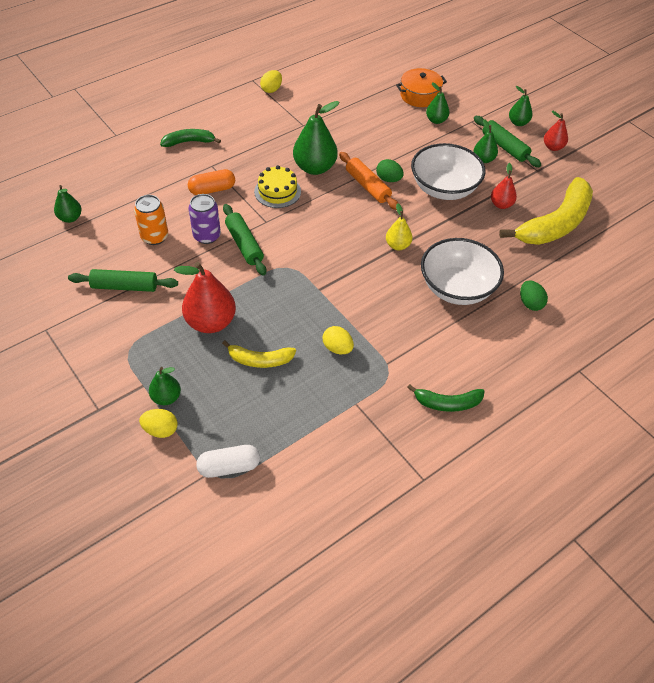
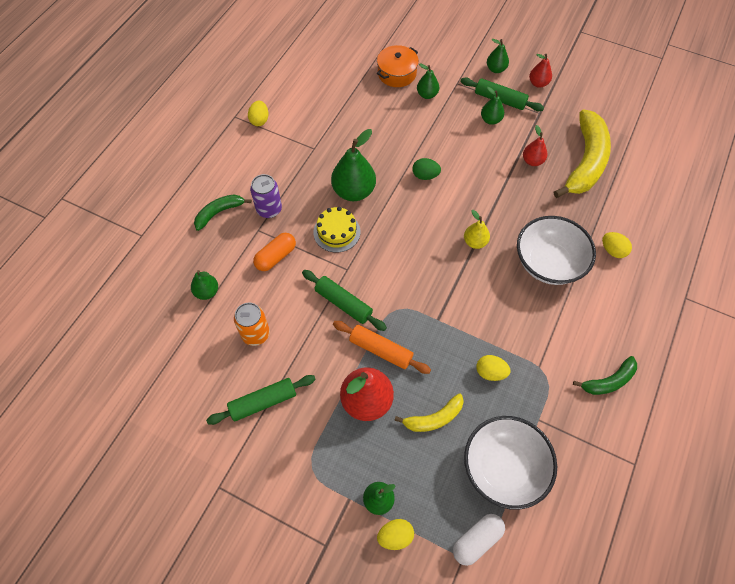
camera: 25 degrees left, 10 degrees up
green pear [54,185,82,223] -> green pear moved to [191,270,218,300]
purple can [189,194,221,244] -> purple can moved to [250,174,282,218]
orange rolling pin [339,152,399,210] -> orange rolling pin moved to [333,321,431,374]
white bowl [411,143,485,200] -> white bowl moved to [464,416,557,510]
green egg [520,280,548,311] -> yellow egg [602,232,632,258]

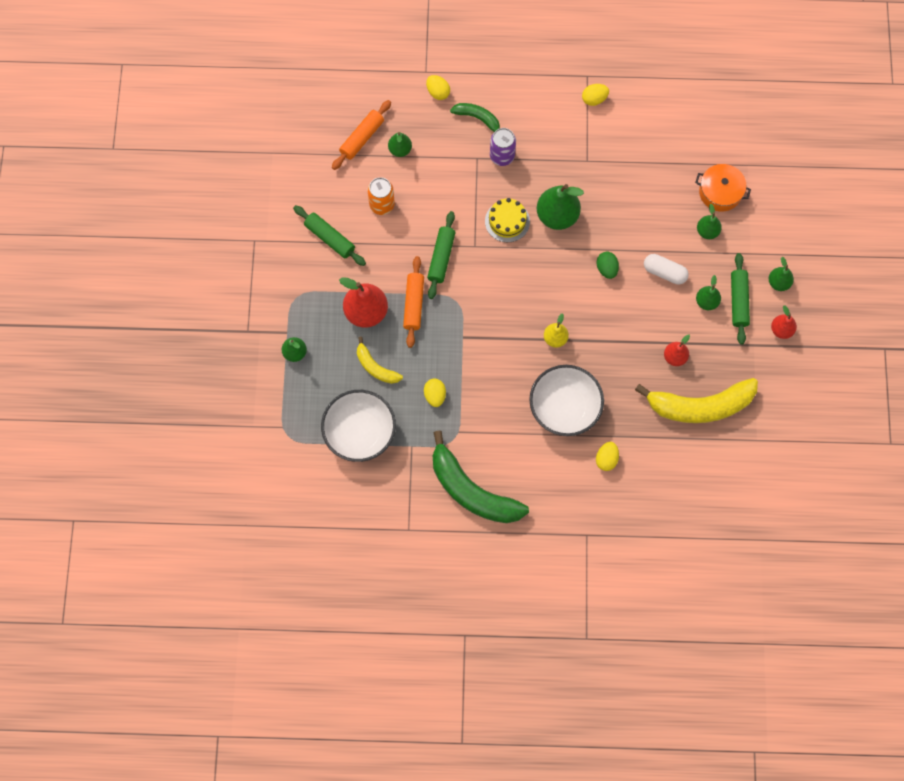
camera: 65 degrees right, 10 degrees up
orange capsule [253,233,296,271] -> none
yellow egg [377,519,414,550] -> yellow egg moved to [426,75,450,100]
white capsule [453,514,505,566] -> white capsule moved to [644,254,689,285]
green banana [573,356,637,395] -> green banana [433,431,529,523], size x1.95
none -> orange rolling pin [332,100,391,170]

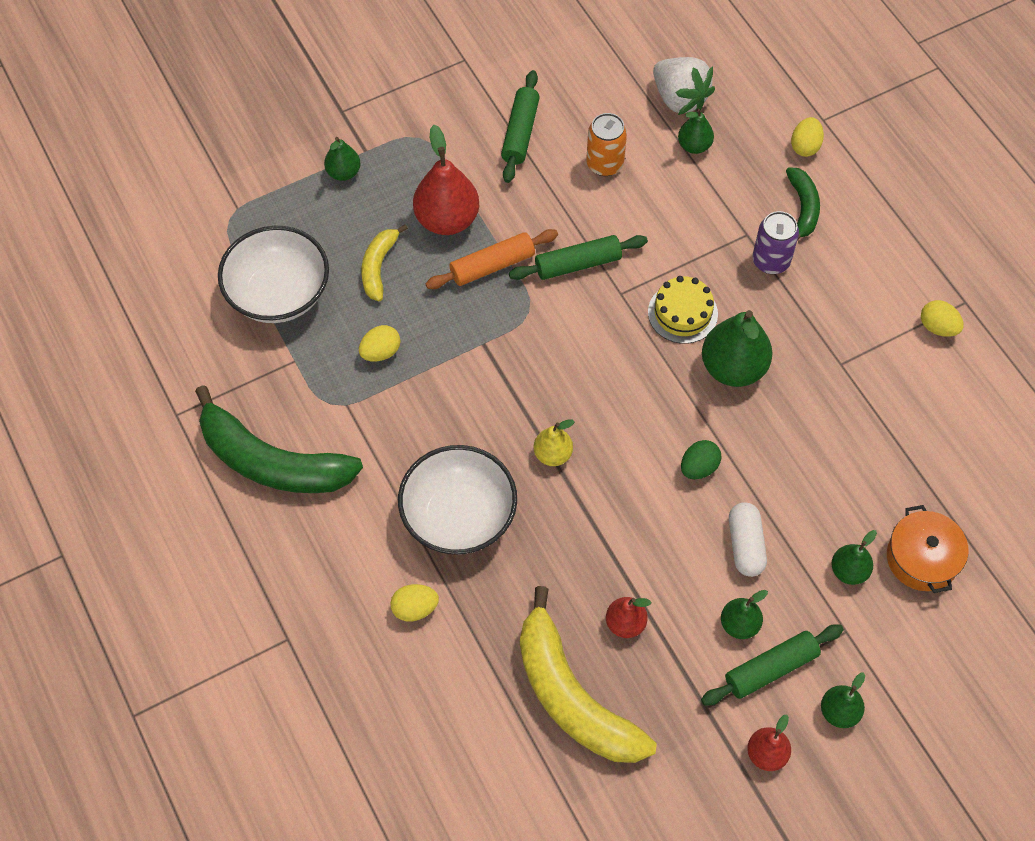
camera: 60 degrees right, 10 degrees down
orange rolling pin [332,100,391,170] -> white strawberry [653,57,715,115]
green banana [433,431,529,523] -> green banana turned 75 degrees counterclockwise [195,385,363,493]

